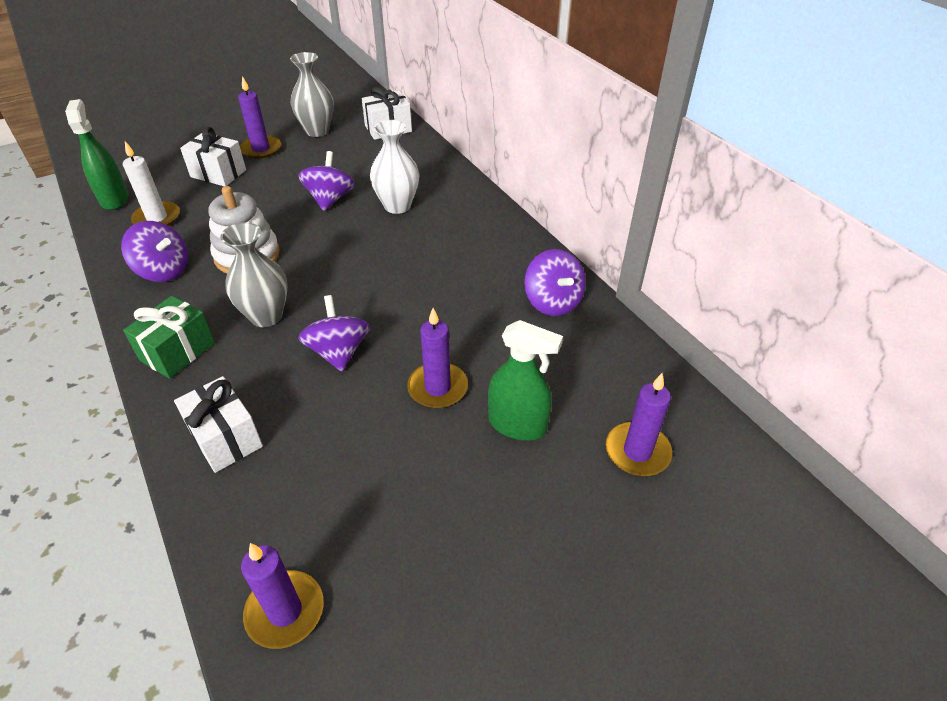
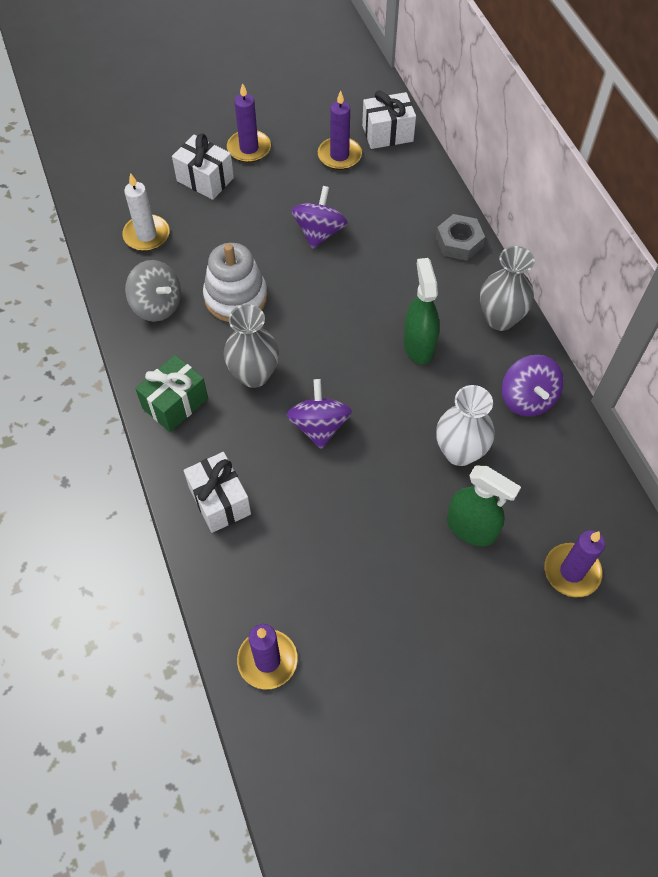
camera: 10 degrees right, 15 degrees up
green spray bottle [65,99,129,210] -> green spray bottle moved to [403,258,440,364]
purple spinning top [121,221,188,282] -> grey spinning top [125,260,181,322]
grey vase [290,52,334,137] -> grey vase moved to [480,246,535,331]
white vase [370,120,419,214] -> white vase moved to [436,385,495,466]
purple candle [407,308,468,408] -> purple candle moved to [318,90,362,170]
none -> grey nut [436,214,485,261]

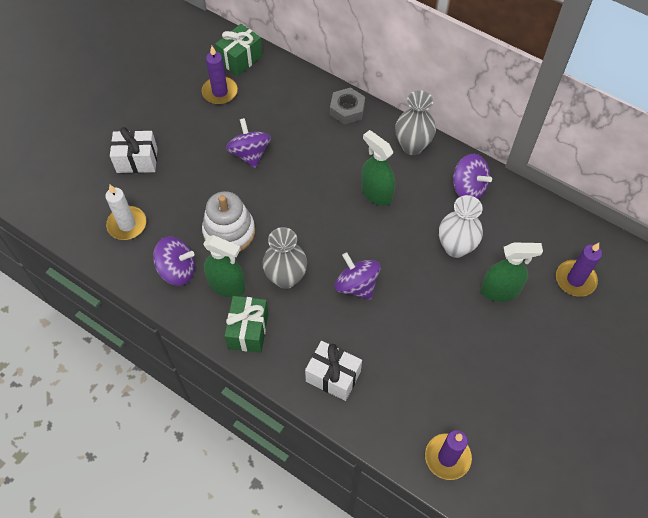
camera: 35 degrees left, 0 degrees up
grey spinning top [125,260,181,322] -> purple spinning top [153,236,195,286]
purple candle [227,83,271,163] -> none
white gift [362,90,416,149] -> green gift [215,24,263,76]
none -> green spray bottle [204,235,246,297]

